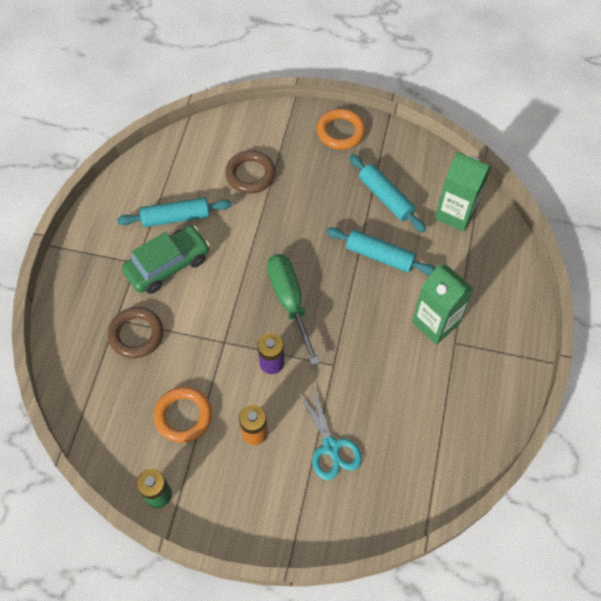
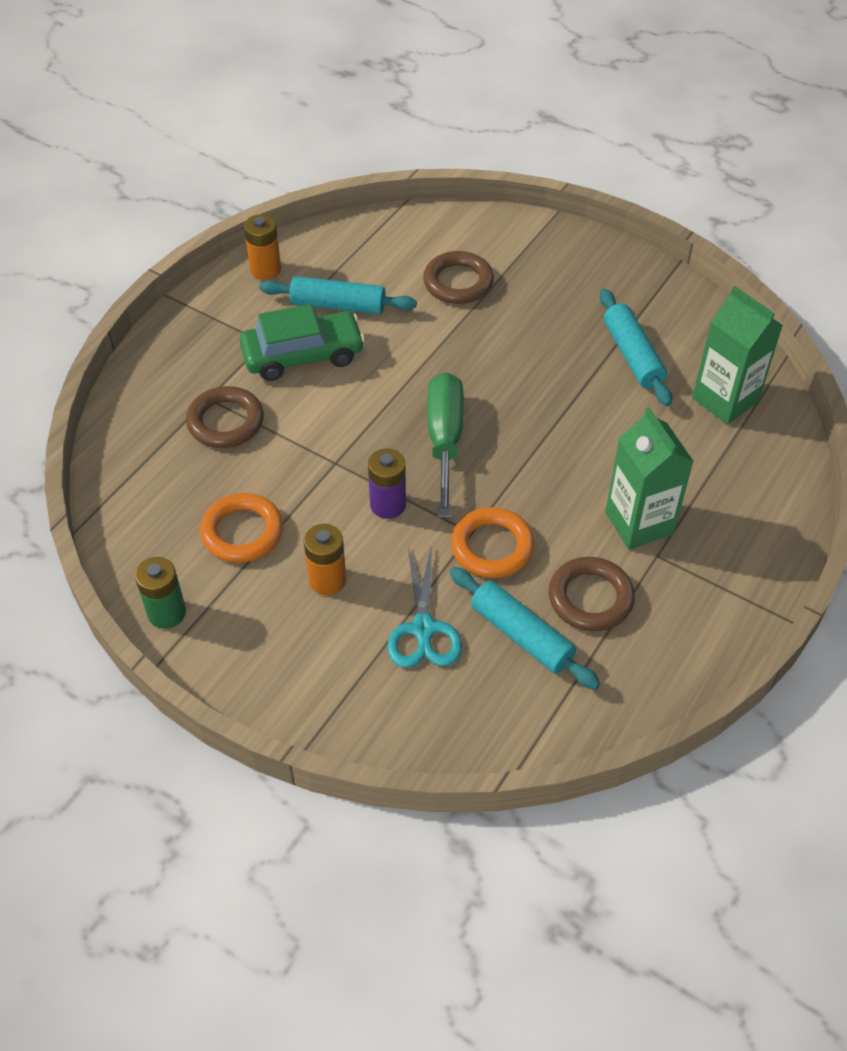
camera: 20 degrees right, 10 degrees down
orange ring [317,109,365,150] -> orange ring moved to [451,507,535,578]
turquoise rolling pin [326,227,435,275] -> turquoise rolling pin moved to [450,567,600,690]
none -> orange battery [244,214,281,280]
none -> brown ring [549,557,635,631]

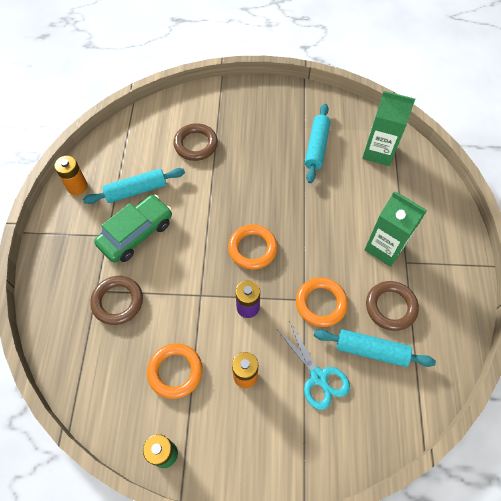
camera: 30 degrees left, 10 degrees up
green screwdriver [428,372,464,518] -> orange ring [228,225,278,270]
turquoise rolling pin [600,289,672,406] -> turquoise rolling pin turned 60 degrees clockwise [305,104,331,183]

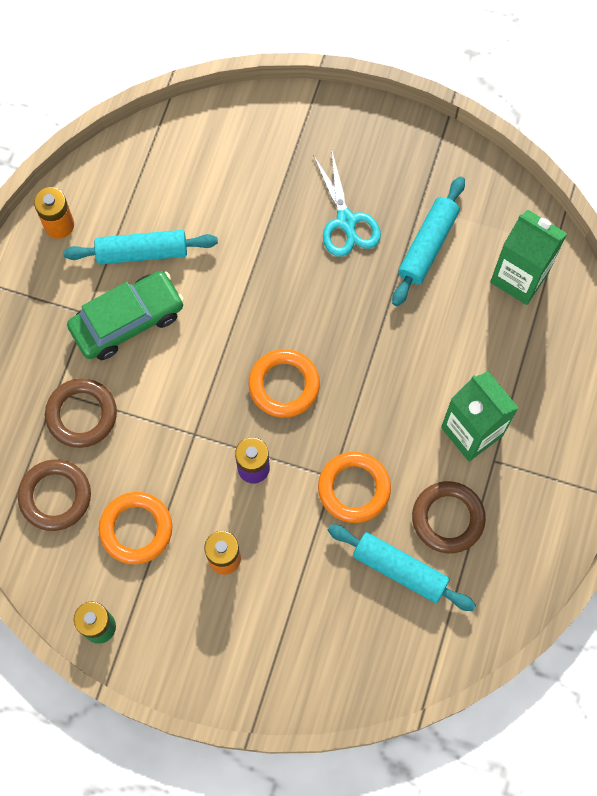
camera: 15 degrees right, 10 degrees up
brown ring [173,123,218,161] -> brown ring moved to [18,459,91,531]
turquoise scissors [278,321,350,410] -> turquoise scissors moved to [313,152,381,257]

